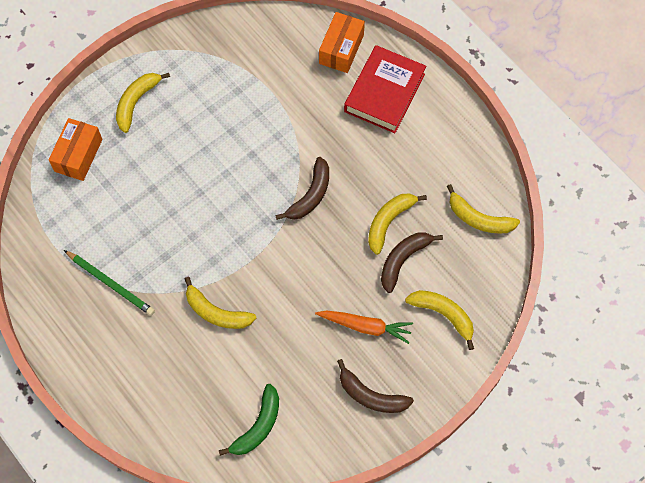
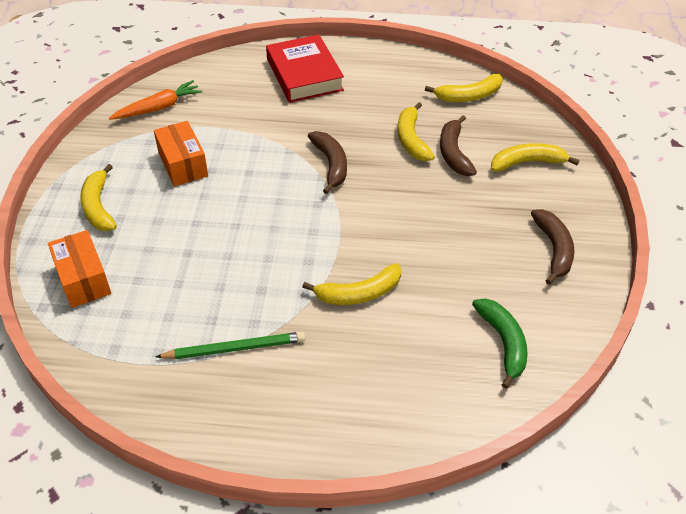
camera: 45 degrees left, 20 degrees down
orange carrot [315,311,413,344] -> orange carrot moved to [109,80,202,120]
orange box [319,12,365,73] -> orange box moved to [154,121,208,186]
brown banana [337,359,414,413] -> brown banana turned 75 degrees counterclockwise [531,209,574,285]

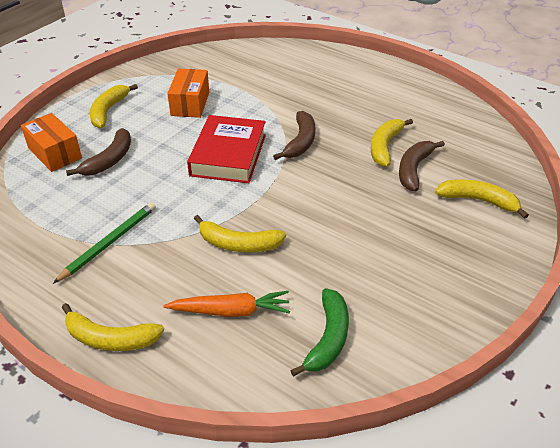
camera: 30 degrees right, 5 degrees down
orange box [48,230,111,308] -> orange box turned 45 degrees counterclockwise [21,113,82,172]
orange carrot [109,80,202,120] -> orange carrot moved to [164,291,290,317]
green pencil [155,332,305,359] -> green pencil turned 75 degrees counterclockwise [53,202,156,284]
red book [266,35,344,103] -> red book moved to [187,115,266,183]
yellow banana [425,74,503,102] -> yellow banana moved to [62,303,164,351]
brown banana [531,209,574,285] -> brown banana moved to [66,128,131,176]

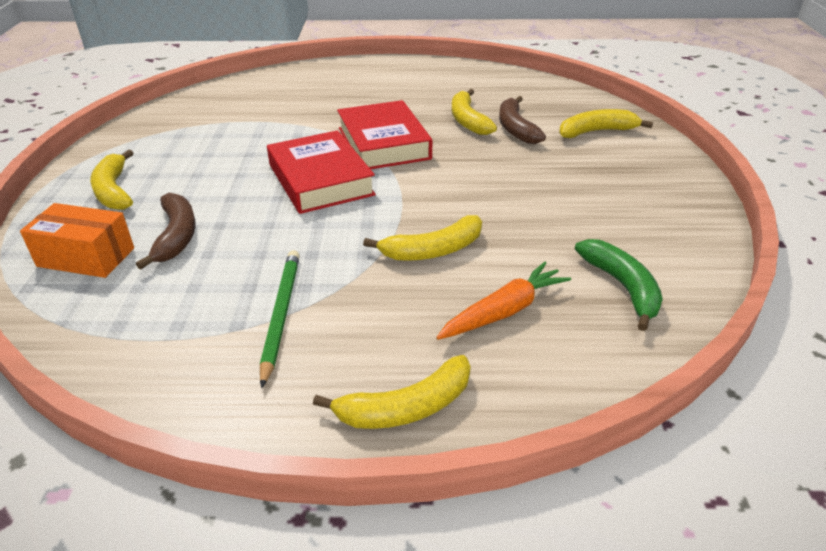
camera: 35 degrees left, 5 degrees down
orange box [167,68,209,118] -> none
brown banana [273,111,315,160] -> red book [337,100,432,169]

